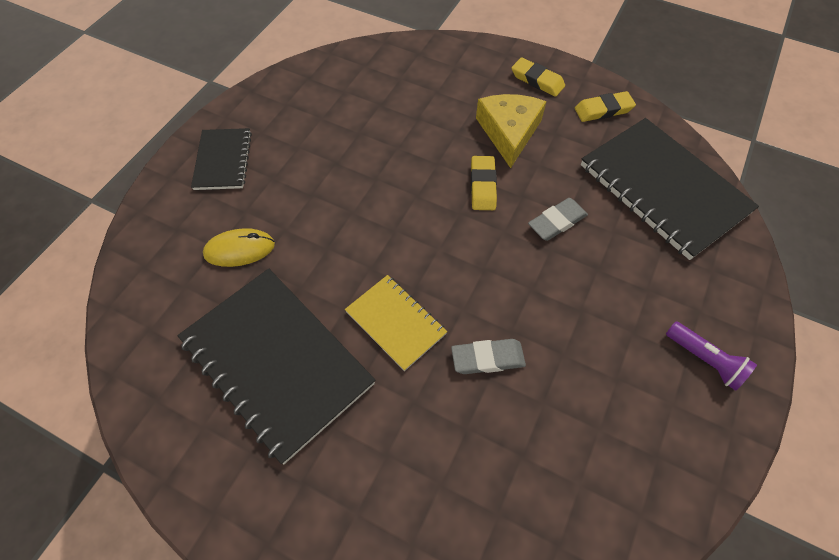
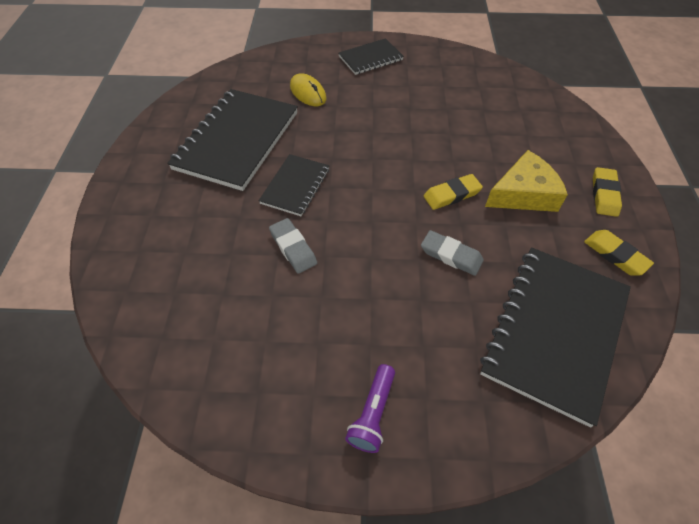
camera: 65 degrees right, 5 degrees down
yellow notebook [345,275,447,371] -> black notebook [259,154,329,216]

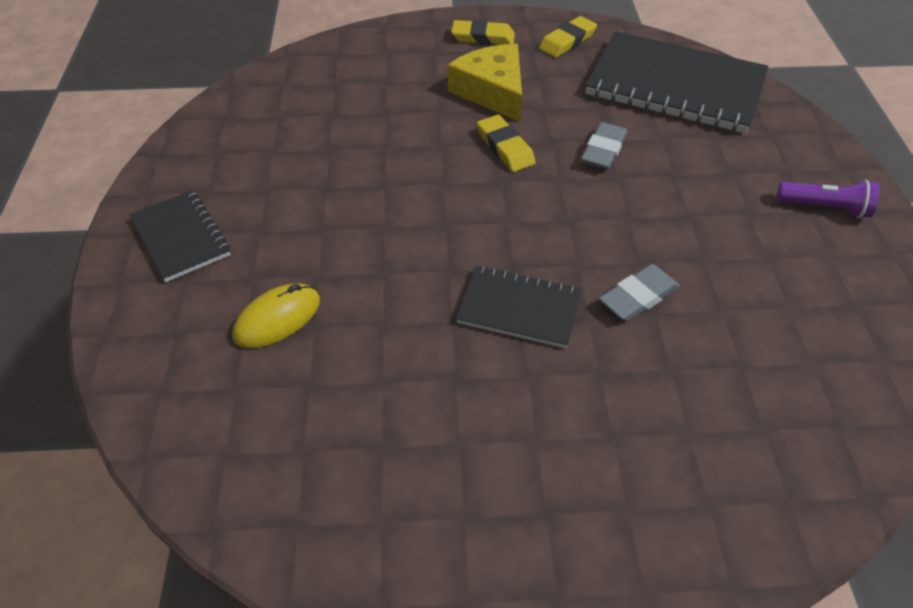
camera: 95 degrees left, 5 degrees down
black notebook [167,89,298,191] -> none

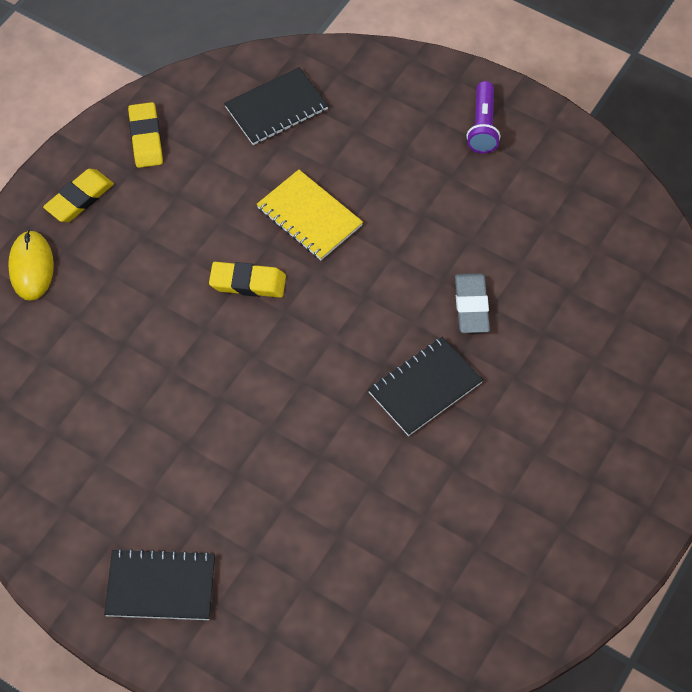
camera: 55 degrees left, 10 degrees up
yellow mouse [233,283,320,348] -> yellow mouse moved to [8,230,54,301]
yellow cheese [447,44,522,122] -> none
grey eraser [581,122,628,170] -> yellow notebook [257,170,363,260]
black notebook [585,31,768,134] -> black notebook [224,67,329,145], size x0.53
purple flashlight [777,180,879,218] -> purple flashlight turned 135 degrees clockwise [467,81,500,153]

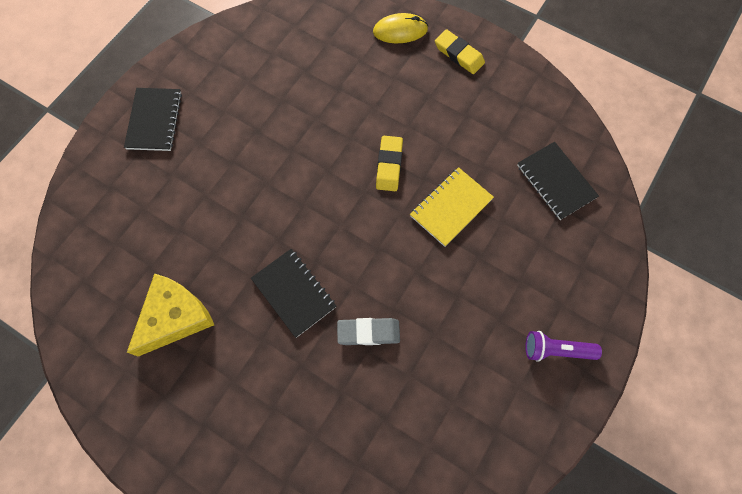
camera: 90 degrees right, 10 degrees up
yellow eraser [128,102,163,168] -> none
none -> yellow cheese [127,273,214,357]

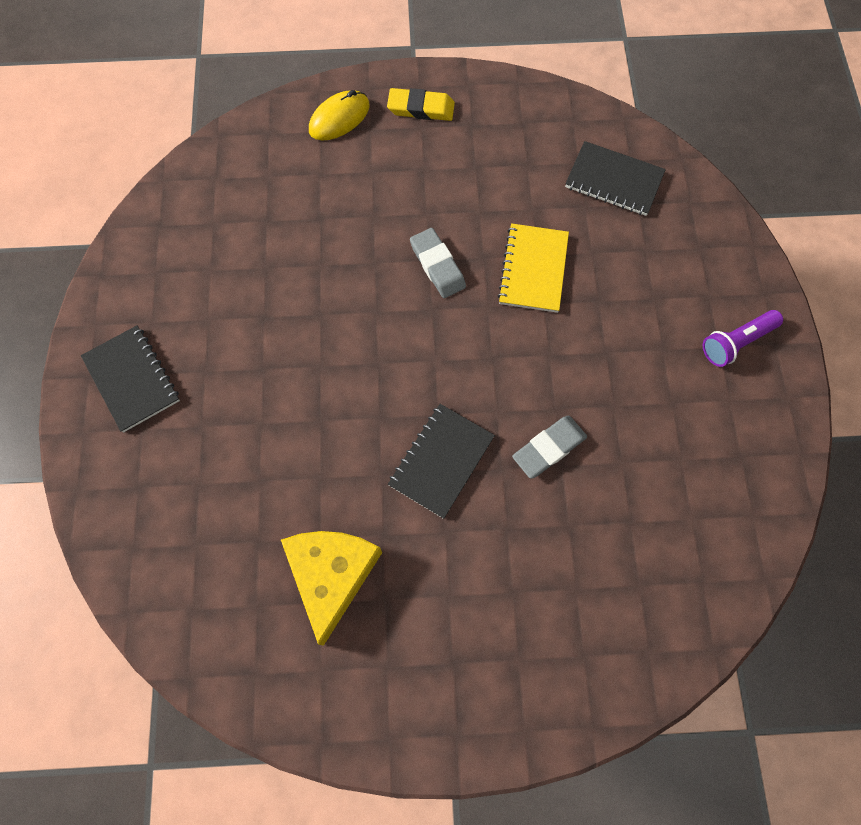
camera: 35 degrees left, 0 degrees up
black notebook [251,249,336,338] -> black notebook turned 75 degrees counterclockwise [388,404,495,519]
yellow eraser [376,136,403,191] -> grey eraser [410,228,466,298]

